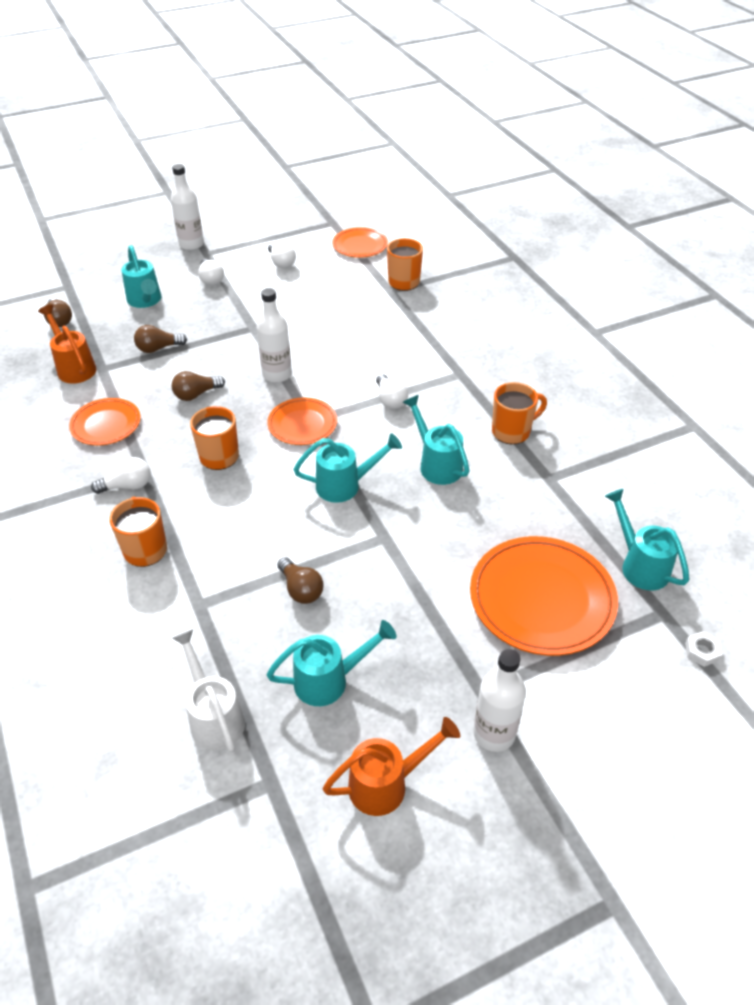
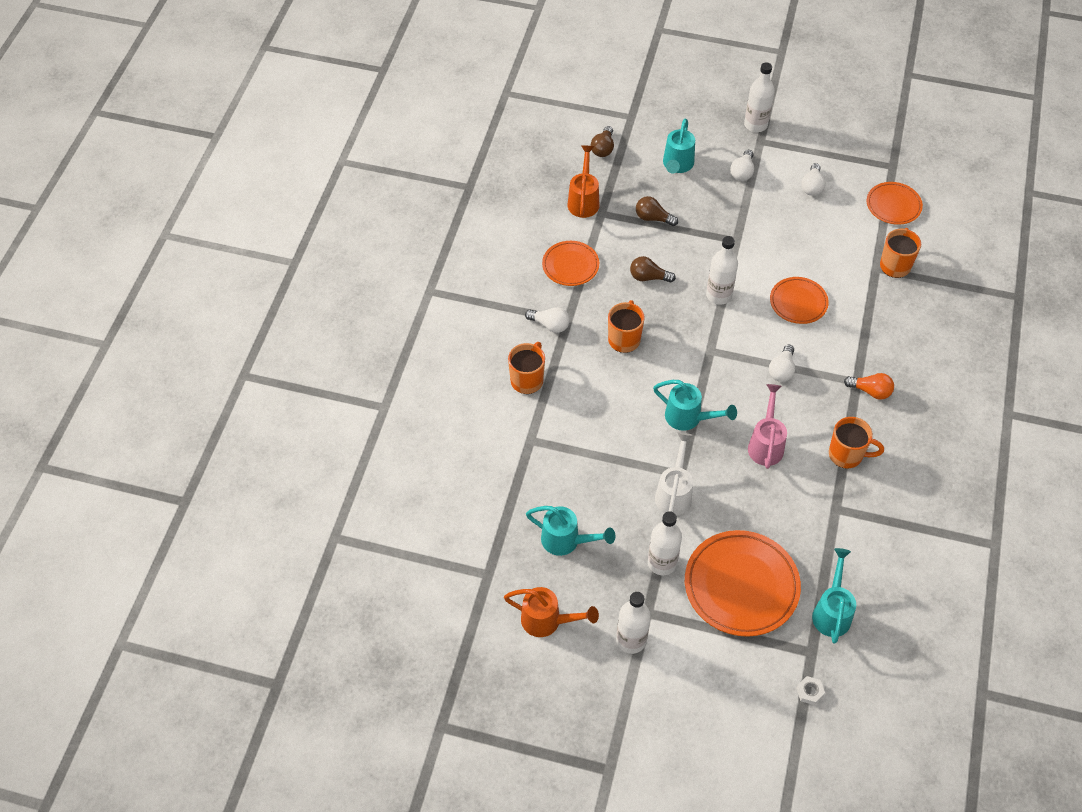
camera: 40 degrees right, 10 degrees up
white watering can [172,629,245,752] -> white watering can moved to [655,432,693,516]
orange plate [267,398,337,445] -> orange plate moved to [770,277,829,324]
brown light bulb [277,557,324,604] -> none
turquoise watering can [403,395,470,485] -> pink watering can [748,384,787,469]
none -> white bottle [648,511,682,575]
none -> orange light bulb [844,373,894,400]

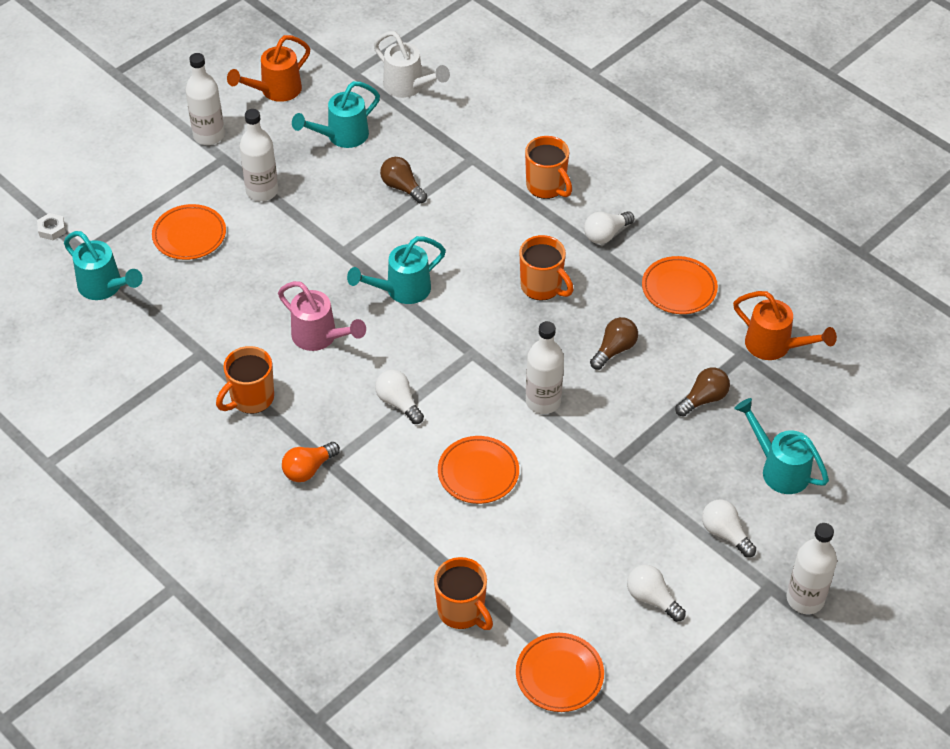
camera: 120 degrees right, 5 degrees down
brown light bulb [591,126,614,157] -> brown light bulb moved to [380,157,427,204]
white watering can [655,432,693,516] -> white watering can moved to [374,31,450,98]
orange plate [685,530,801,637] -> orange plate [152,204,226,260], size x0.57

